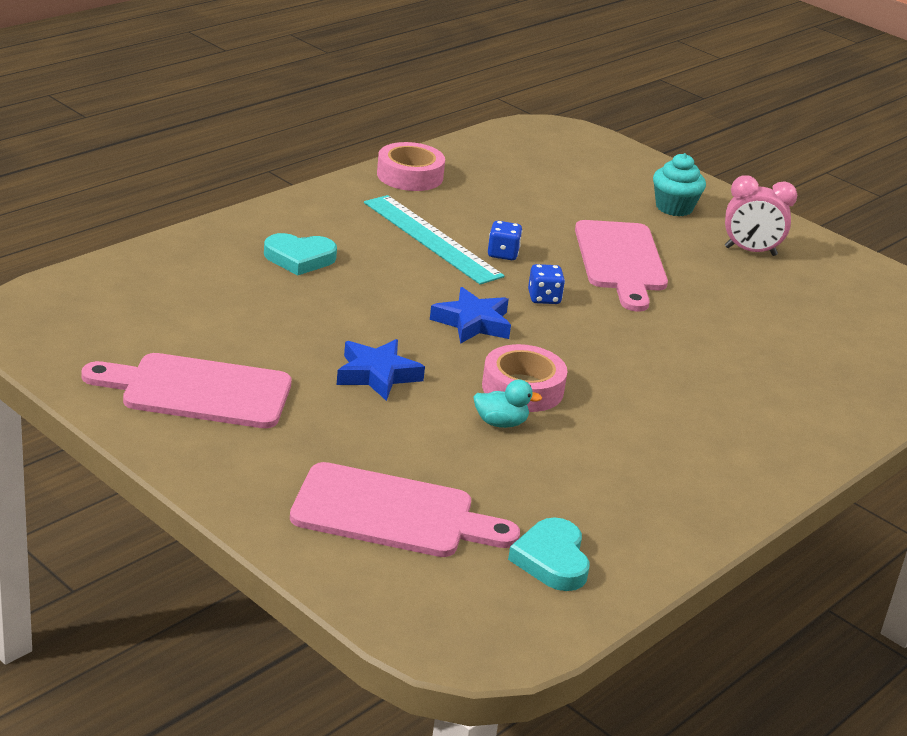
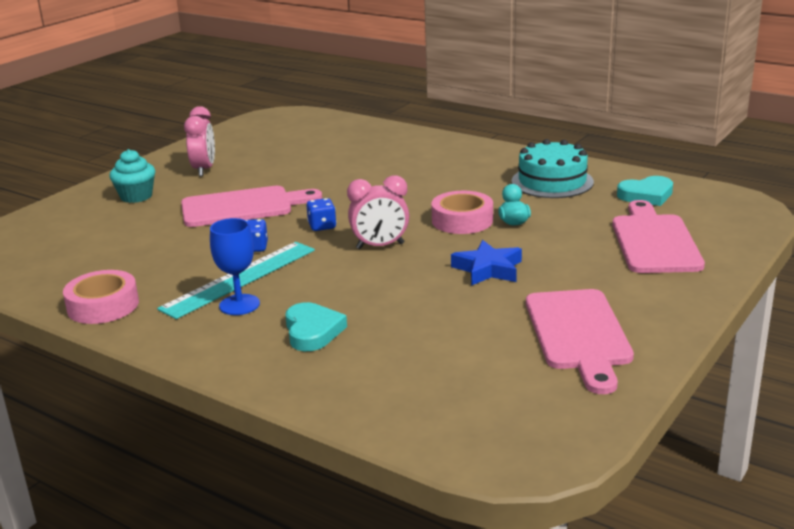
camera: 95 degrees left, 5 degrees down
blue star [430,287,511,344] -> pink clock [347,175,409,249]
none -> blue goblet [210,218,260,315]
none -> turquoise cake [511,139,594,198]

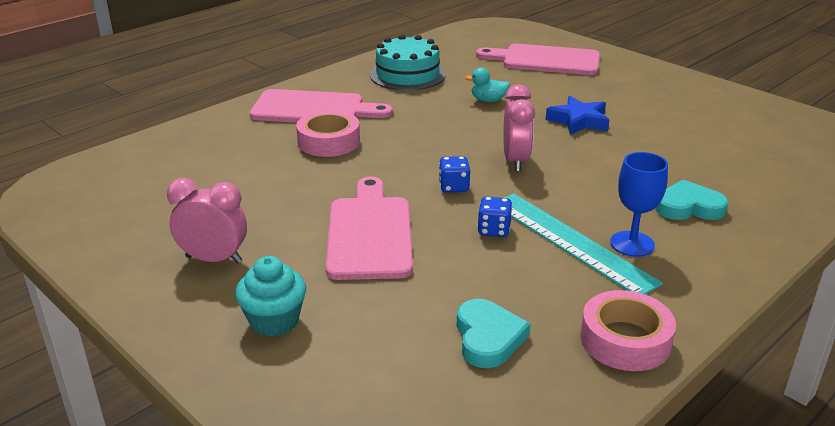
camera: 80 degrees left, 5 degrees up
pink tape [431,191,493,234] -> pink tape moved to [296,110,360,157]
pink cutting board [526,289,634,394] -> pink cutting board moved to [249,89,393,123]
turquoise heart [617,176,673,206] -> turquoise heart moved to [457,299,530,368]

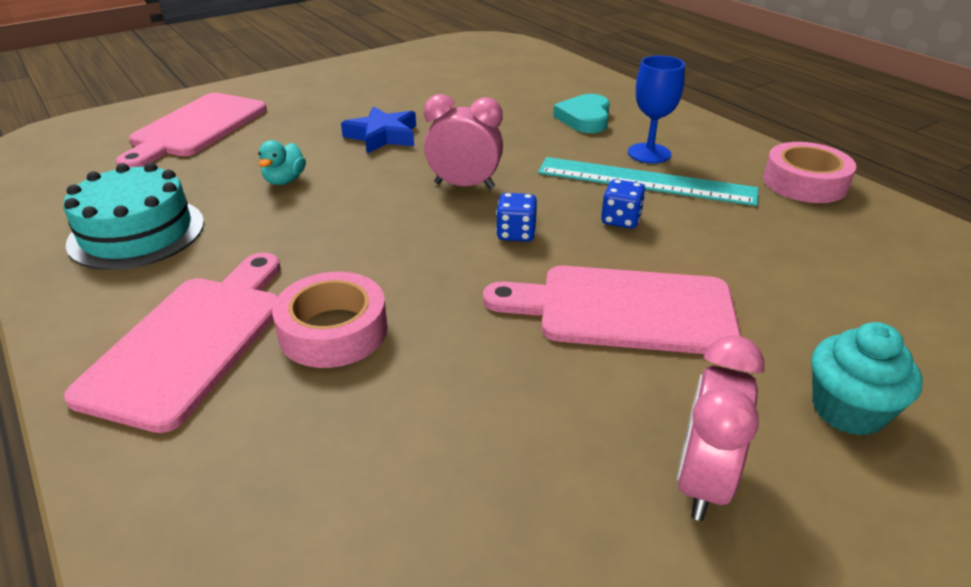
camera: 80 degrees left, 5 degrees up
turquoise heart [457,299,530,368] -> none
turquoise ruler [504,194,663,294] -> turquoise ruler turned 45 degrees clockwise [538,157,759,206]

